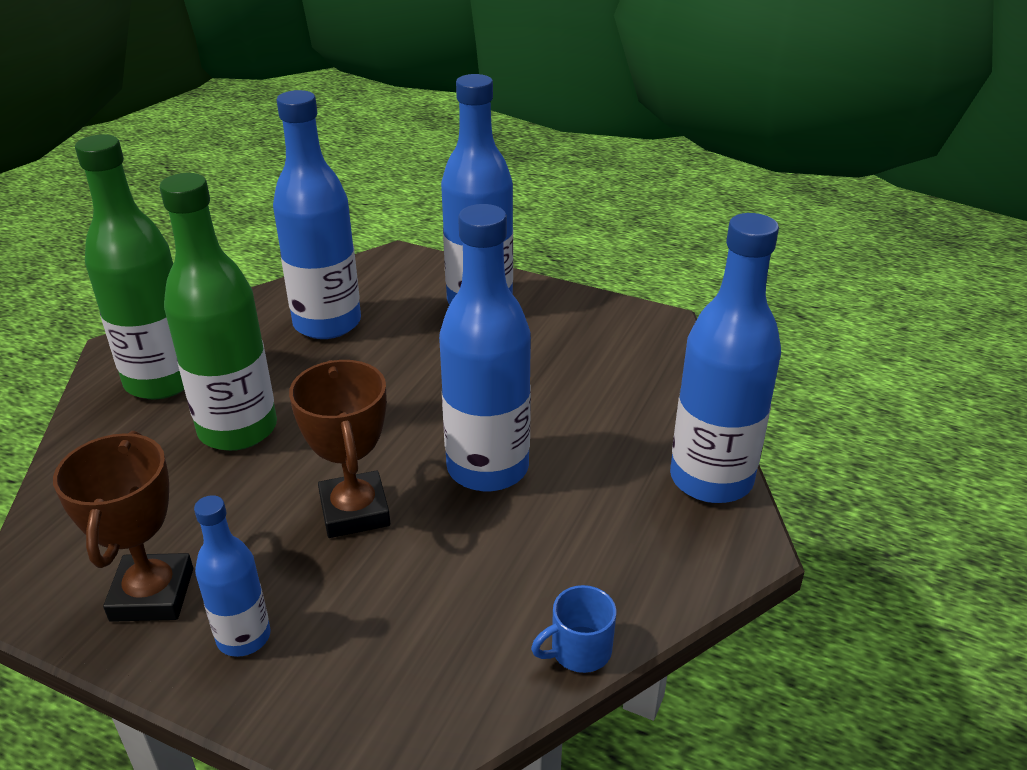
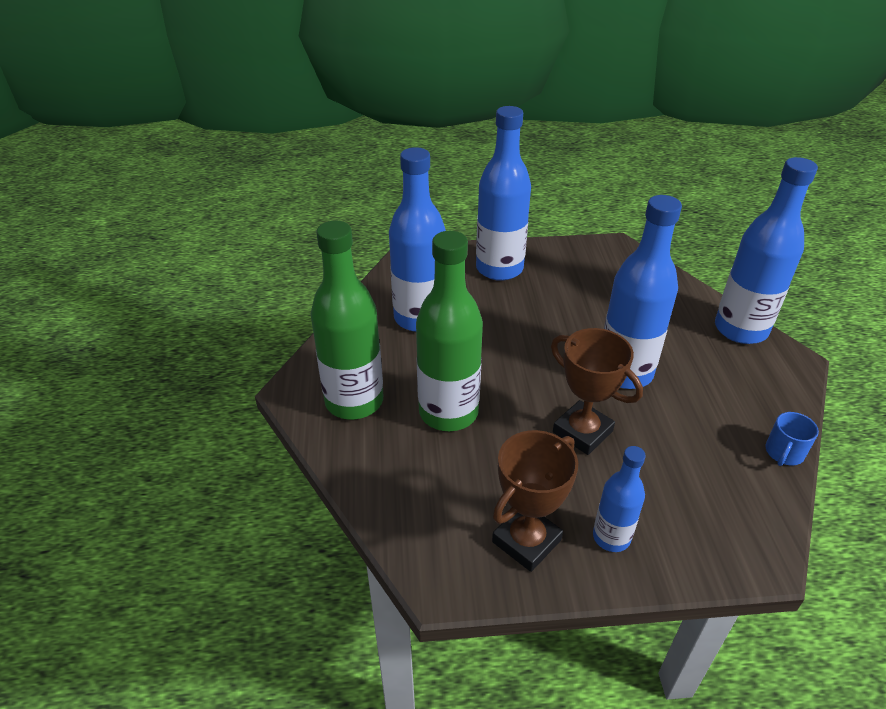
camera: 30 degrees left, 5 degrees up
brown trophy [53,431,193,622] -> brown trophy turned 75 degrees clockwise [492,430,578,572]

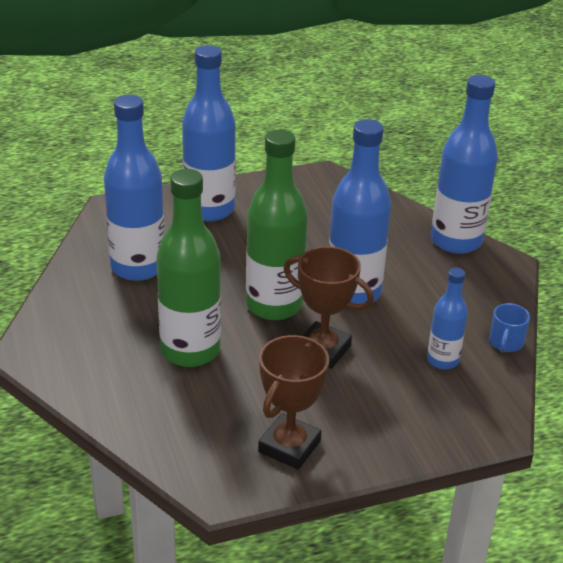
camera: 15 degrees left, 5 degrees down
green bottle [310,221,383,420] -> green bottle moved to [246,130,308,320]
blue bottle [593,446,646,552] -> blue bottle moved to [427,267,468,370]

